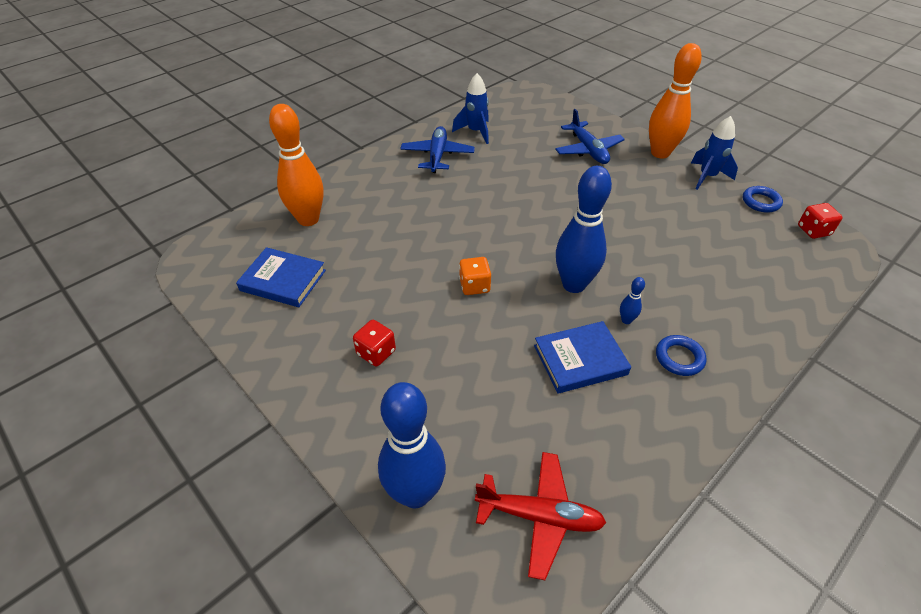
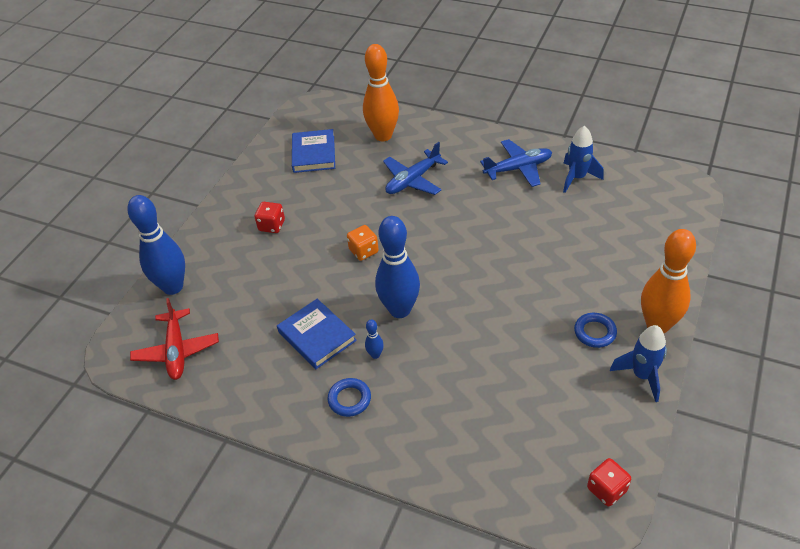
camera: 70 degrees right, 0 degrees up
blue plane [555,109,625,164] -> blue plane moved to [383,142,448,195]
blue ring [743,186,783,213] -> blue ring moved to [574,313,617,348]

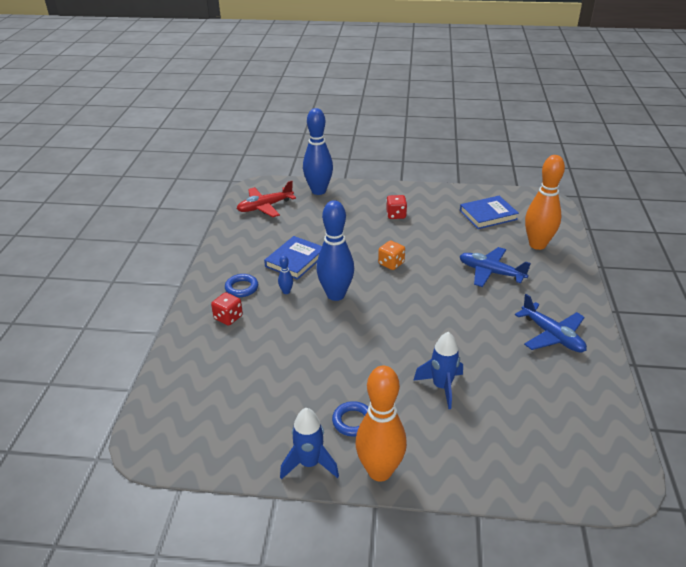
camera: 70 degrees right, 10 degrees down
blue rocket [563,125,604,193] -> blue rocket moved to [413,332,463,409]
red dice [587,458,631,506] -> red dice moved to [211,292,243,326]

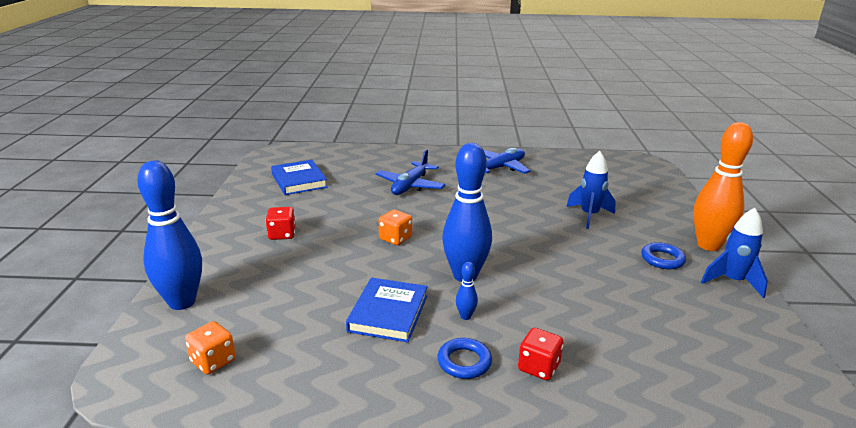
camera: 95 degrees left, 10 degrees down
red plane [237,181,296,217] -> orange dice [185,321,236,374]
blue book [264,236,322,280] -> blue book turned 75 degrees clockwise [346,278,428,342]
orange bowling pin [525,155,565,250] -> none

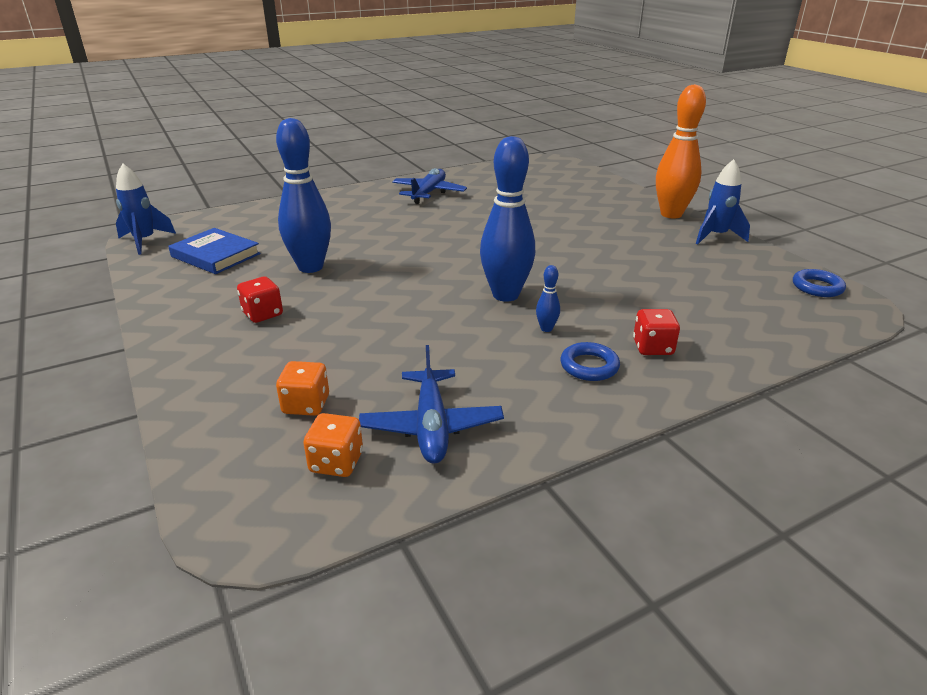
camera: 30 degrees left, 5 degrees up
blue bowling pin [137,161,202,310] -> blue bowling pin moved to [276,118,331,273]
blue book [346,278,428,342] -> none
blue plane [376,149,445,195] -> blue plane moved to [359,345,504,464]
orange dice [379,209,412,245] -> orange dice moved to [276,361,329,416]
blue rocket [566,151,616,229] -> blue rocket moved to [116,164,176,255]
blue ring [641,242,686,269] -> blue ring moved to [793,269,846,297]

